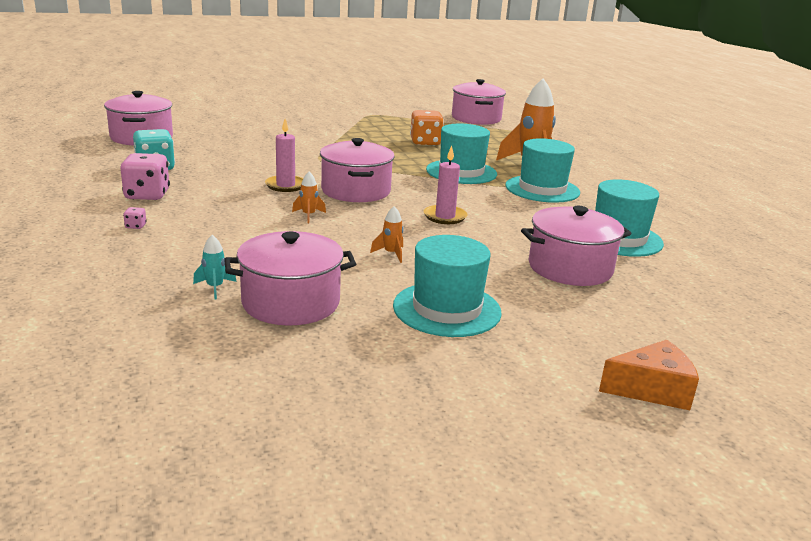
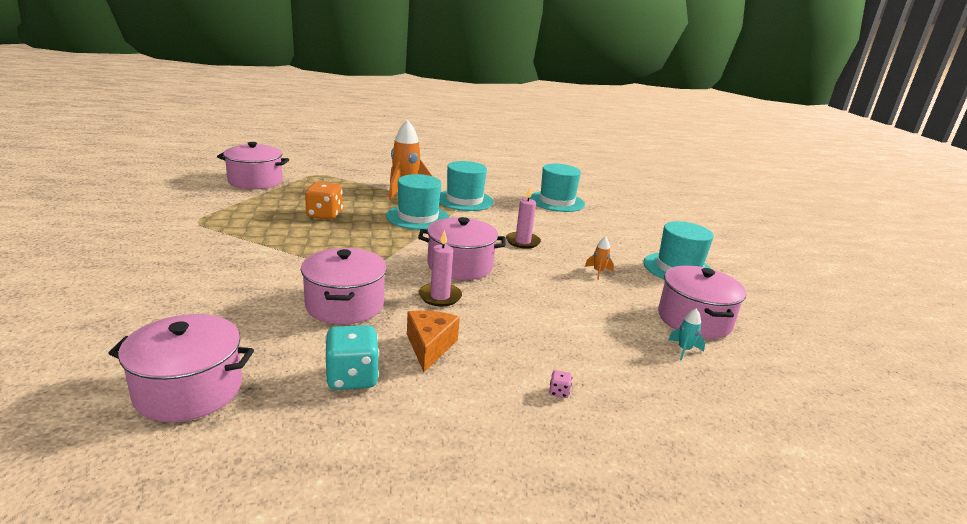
camera: 80 degrees left, 0 degrees up
pink dice [120,153,170,200] -> none
orange rocket [292,172,326,223] -> none
pink pot [521,206,632,286] -> pink pot moved to [301,248,387,324]
orange cheese [599,340,699,410] -> orange cheese moved to [407,310,460,372]

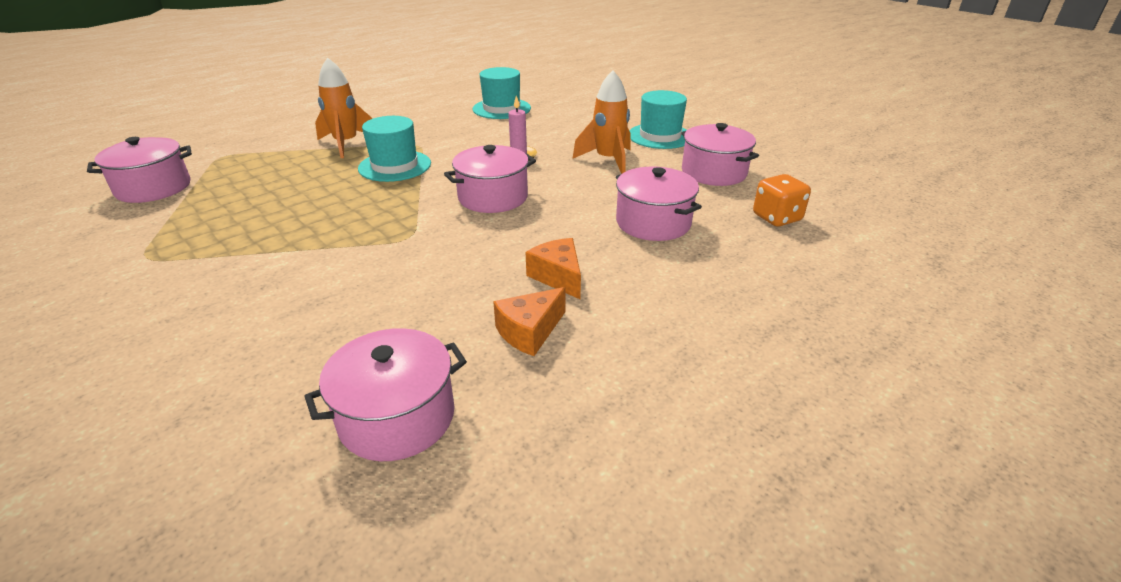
camera: 30 degrees left, 10 degrees up
pink pot [301,248,387,324] -> pink pot moved to [616,167,702,241]
orange dice [305,182,343,220] -> orange dice moved to [753,174,811,227]
turquoise dice [325,325,379,390] -> orange cheese [493,287,566,356]
pink candle [419,230,462,306] -> none
turquoise hat [439,161,494,211] -> none
pink dice [549,370,572,398] -> none
orange rocket [585,236,614,280] -> orange rocket [572,71,631,174], size x2.31
turquoise rocket [668,308,705,361] -> none

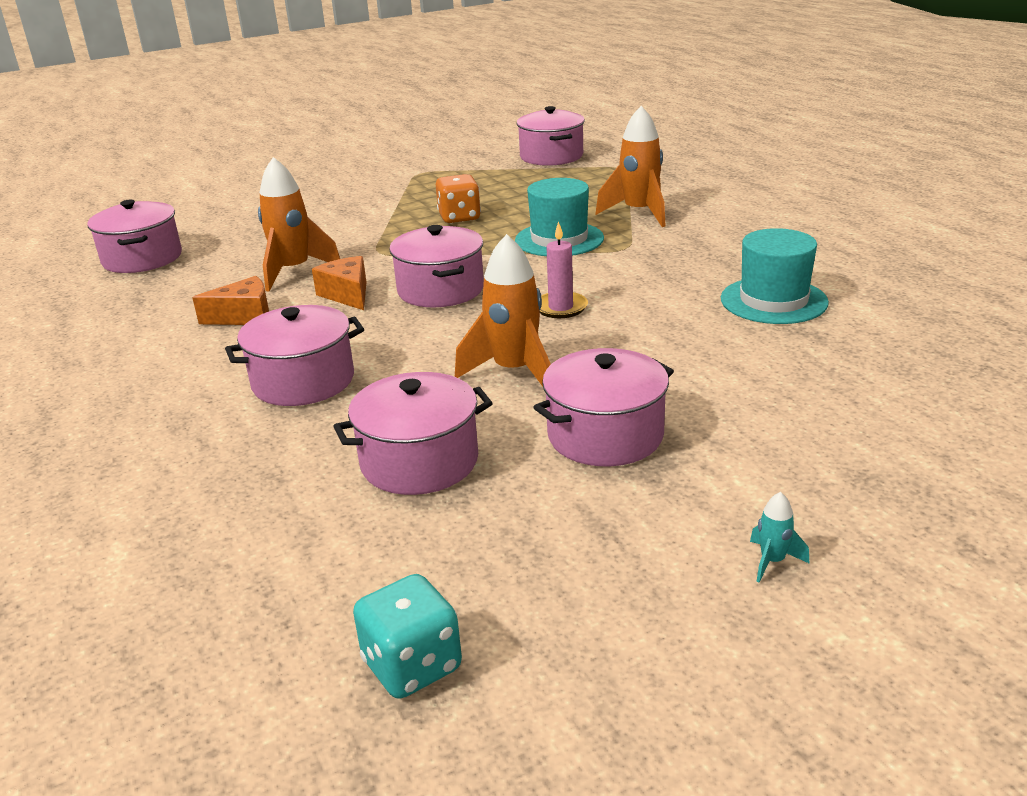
camera: 105 degrees right, 5 degrees down
orange cheese [493,287,566,356] -> orange cheese moved to [312,256,366,310]
turquoise hat [629,90,687,149] -> pink pot [533,348,674,466]
orange dice [753,174,811,227] -> orange dice moved to [436,174,481,223]
none -> orange rocket [258,157,340,292]
none -> turquoise dice [353,574,462,699]
none -> turquoise rocket [750,492,809,583]

